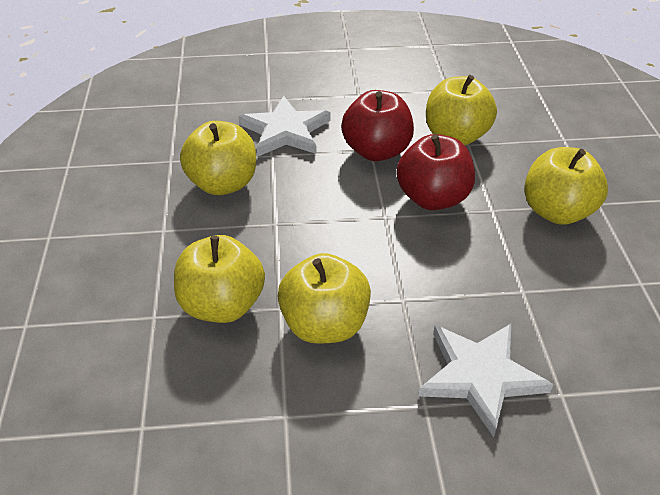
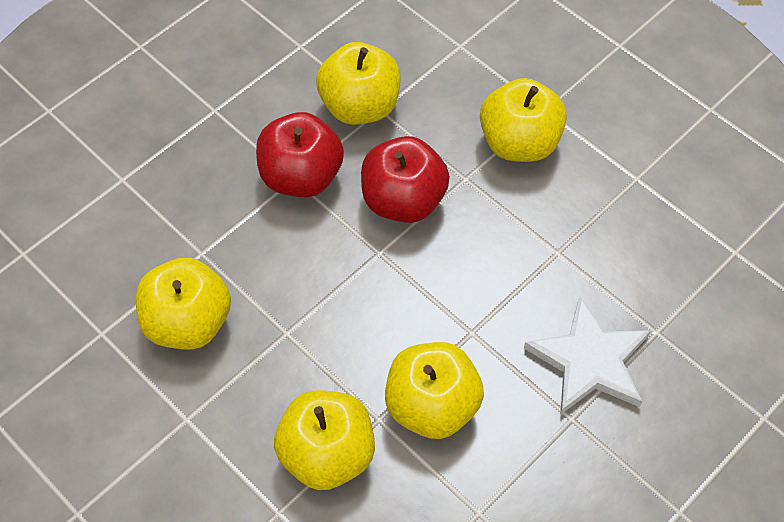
camera: 40 degrees left, 15 degrees up
white star [239,96,330,157] -> none

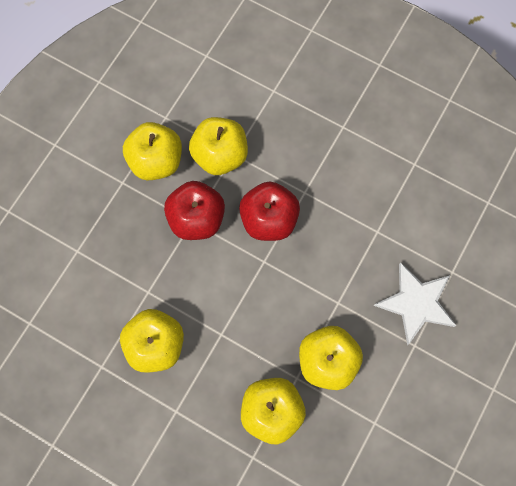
camera: 15 degrees left, 15 degrees up
yellow apple [480,78,567,162] -> yellow apple moved to [123,122,182,180]

